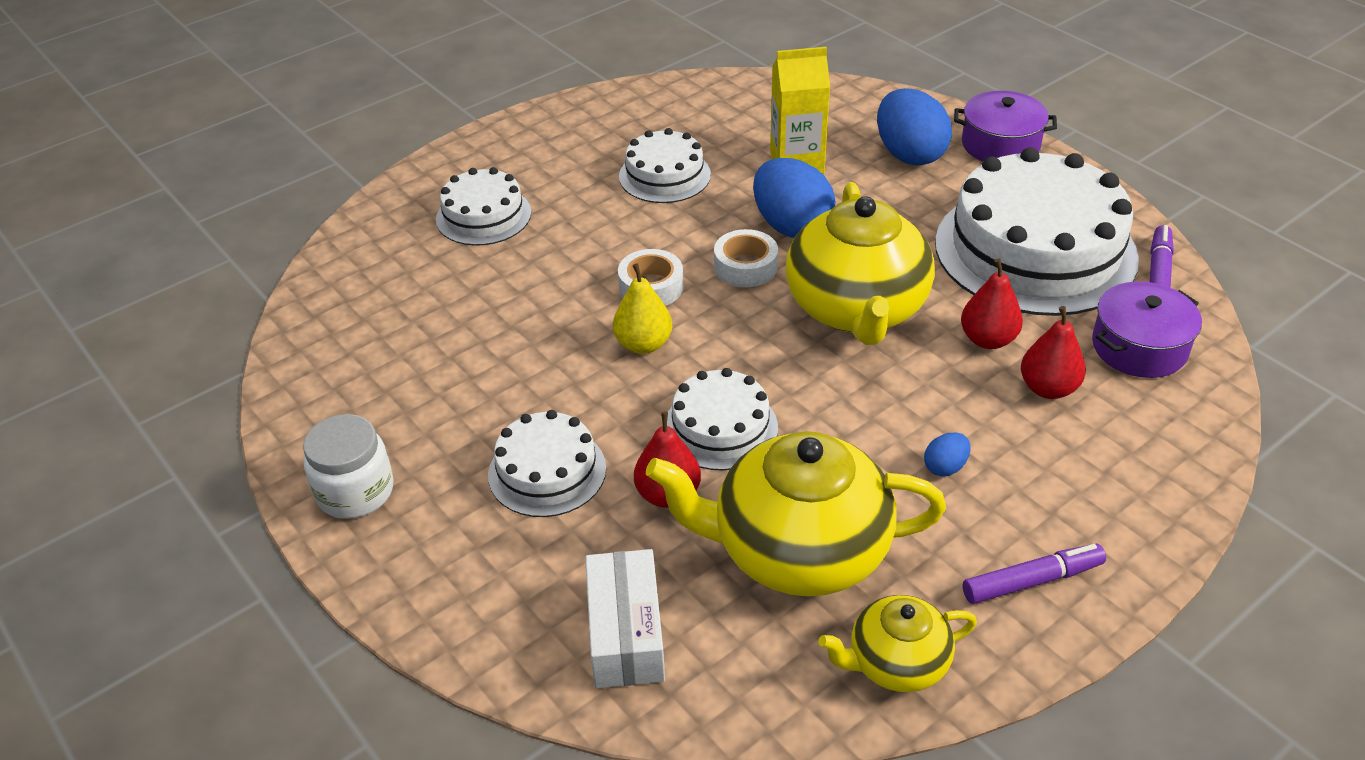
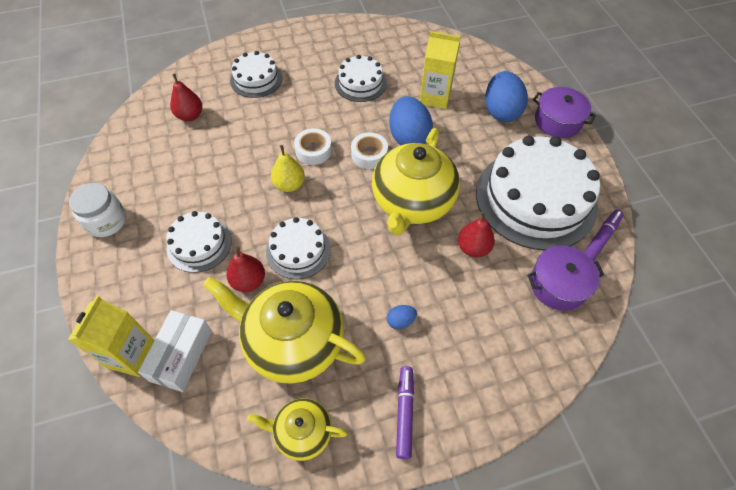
camera: 20 degrees right, 15 degrees up
purple marker [963,544,1106,604] -> purple marker turned 90 degrees counterclockwise [396,366,414,459]
red pear [1021,306,1086,399] -> red pear moved to [170,74,202,121]
none -> yellow carton [68,296,154,377]

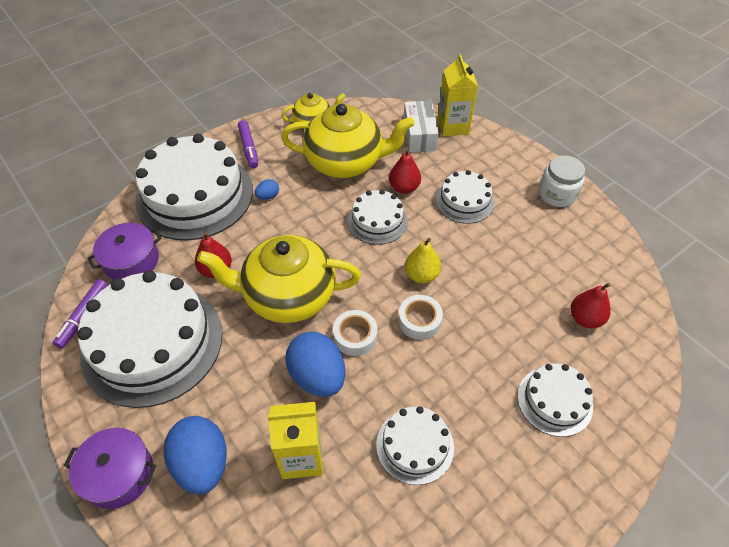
camera: 160 degrees right, 5 degrees down
yellow teapot [372,128,460,235] -> yellow teapot turned 90 degrees counterclockwise [197,235,361,323]
none -> white cake [135,134,253,240]

